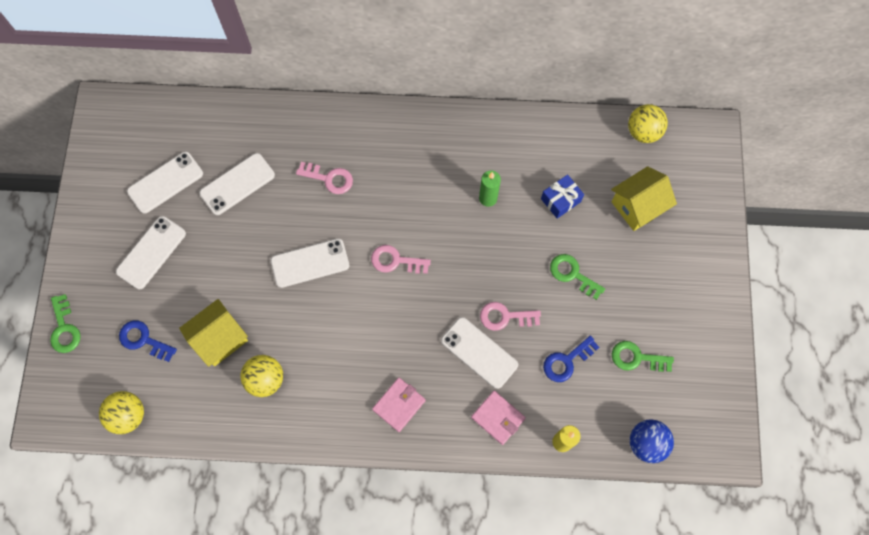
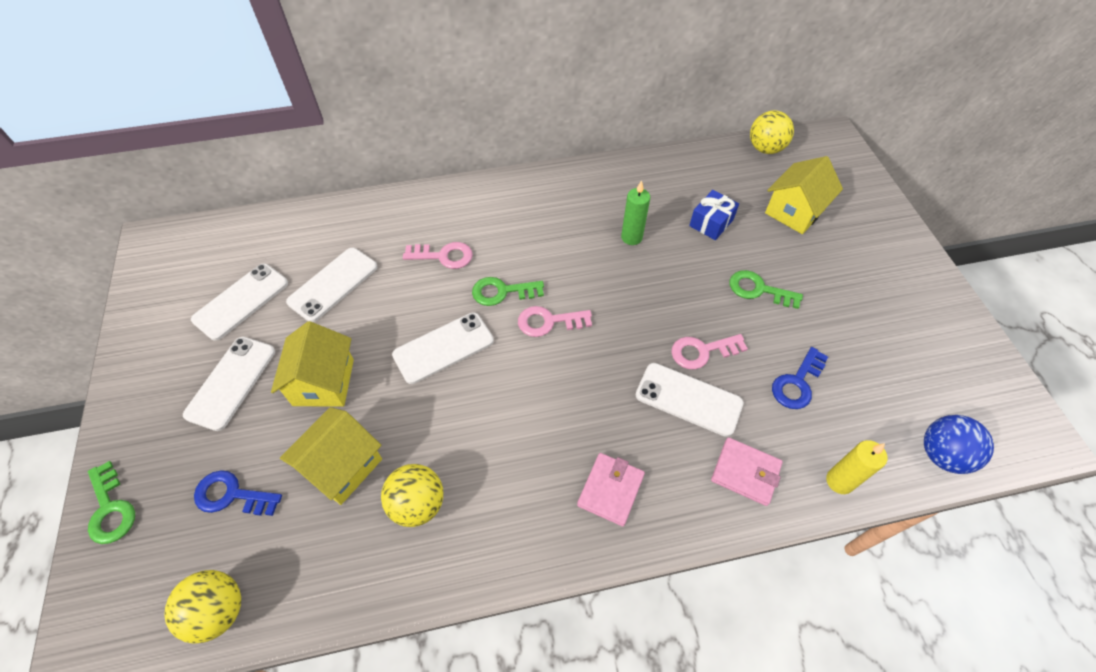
camera: 15 degrees left, 15 degrees down
green key [612,341,674,372] -> green key moved to [472,277,544,306]
none -> yellow house [271,321,354,407]

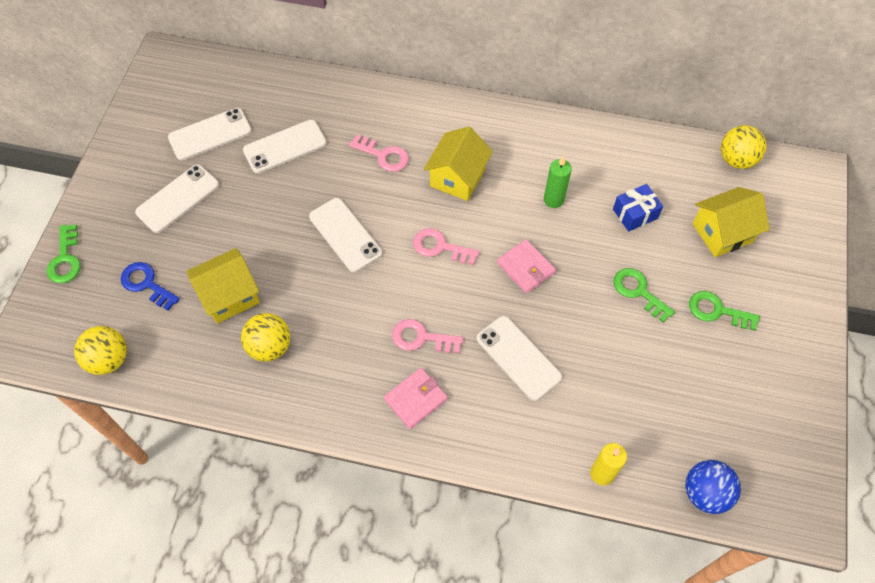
camera: 25 degrees right, 5 degrees up
yellow house [271,321,354,407] -> yellow house moved to [424,126,493,201]
white phone [392,312,494,384] -> white phone turned 60 degrees clockwise [309,198,382,272]
green key [472,277,544,306] -> green key moved to [689,291,760,331]
pink key [671,334,748,369] -> pink key moved to [392,319,463,353]
pink wallet [711,437,783,506] -> pink wallet moved to [497,239,556,293]
blue key [772,347,828,409] -> none

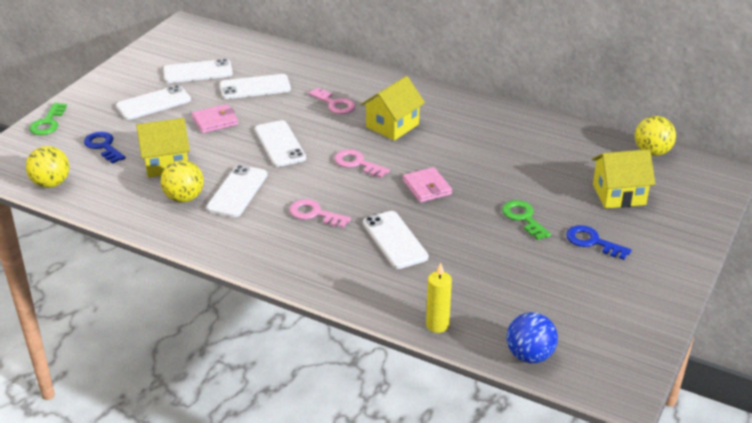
camera: 15 degrees right, 25 degrees down
pink wallet [384,368,447,429] -> pink wallet moved to [192,104,238,133]
green candle [544,156,572,208] -> none
blue gift [613,184,663,232] -> none
green key [689,291,760,331] -> blue key [566,225,632,260]
none -> white phone [206,165,267,217]

